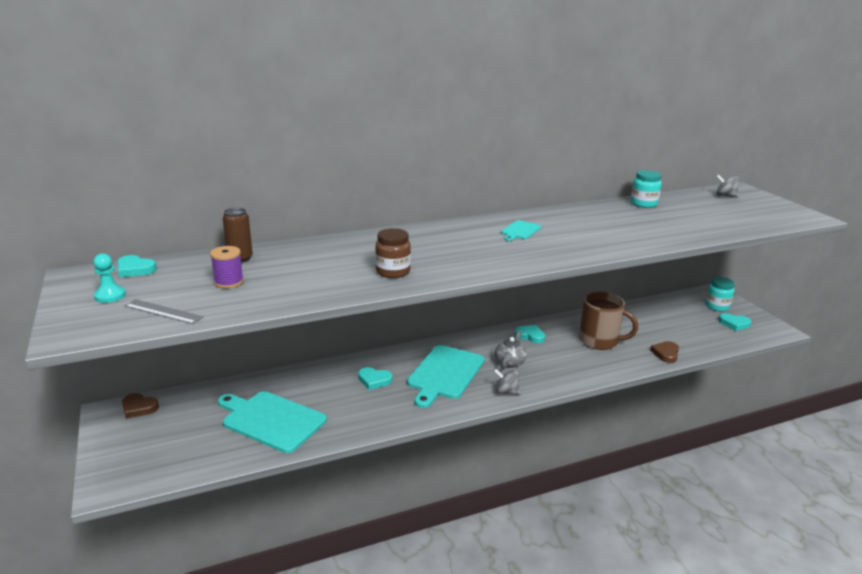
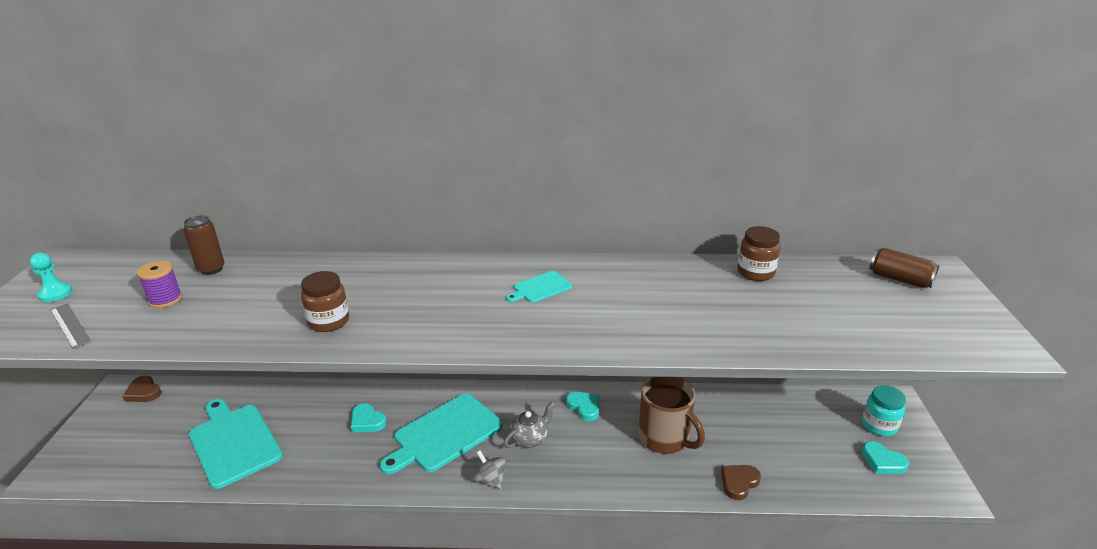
camera: 25 degrees right, 5 degrees up
turquoise heart [117,255,157,277] -> none
turquoise jar [631,170,662,208] -> brown jar [737,226,780,281]
grey spinning top [716,174,739,198] -> brown can [870,248,939,288]

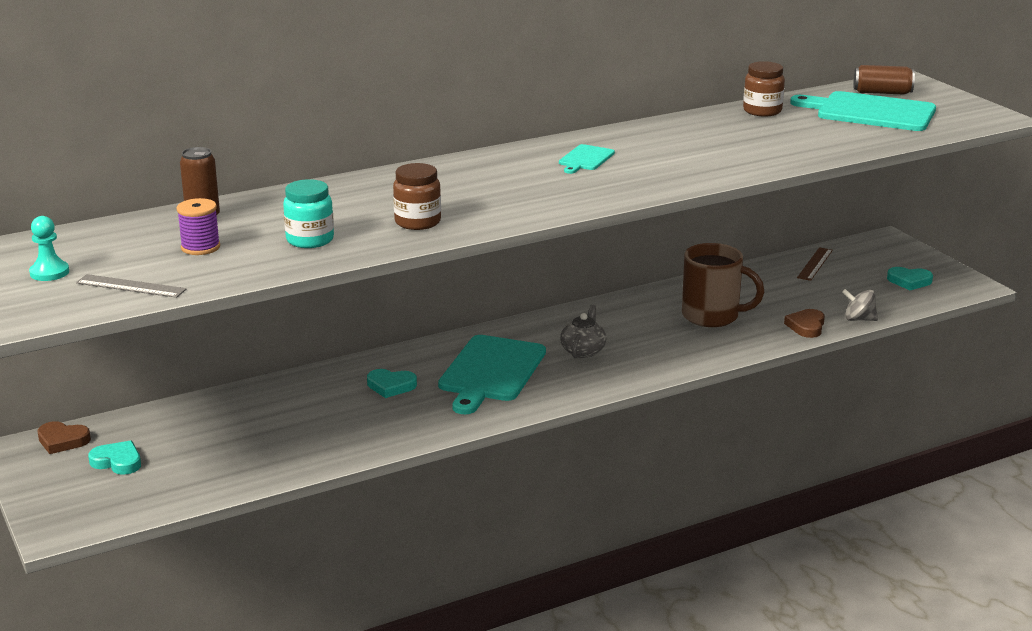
camera: 30 degrees left, 5 degrees down
turquoise cutting board [189,399,283,489] -> turquoise cutting board moved to [790,91,936,131]
grey spinning top [473,450,506,489] -> grey spinning top moved to [842,289,878,321]
turquoise heart [566,392,599,421] -> turquoise heart moved to [88,440,141,475]
turquoise jar [862,385,906,436] -> turquoise jar moved to [283,179,334,248]
none -> brown ruler [797,247,833,281]

